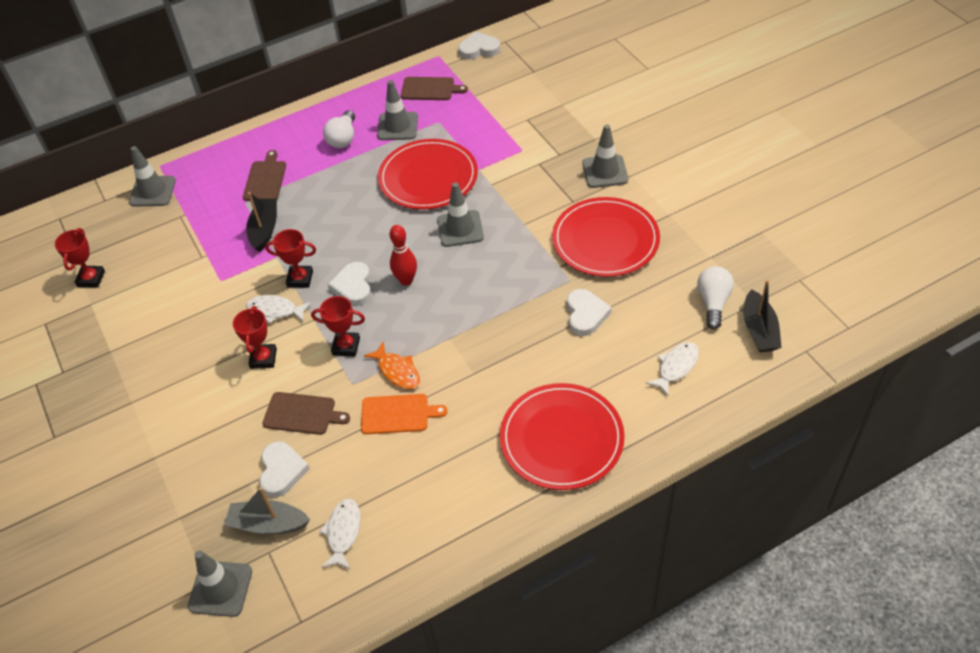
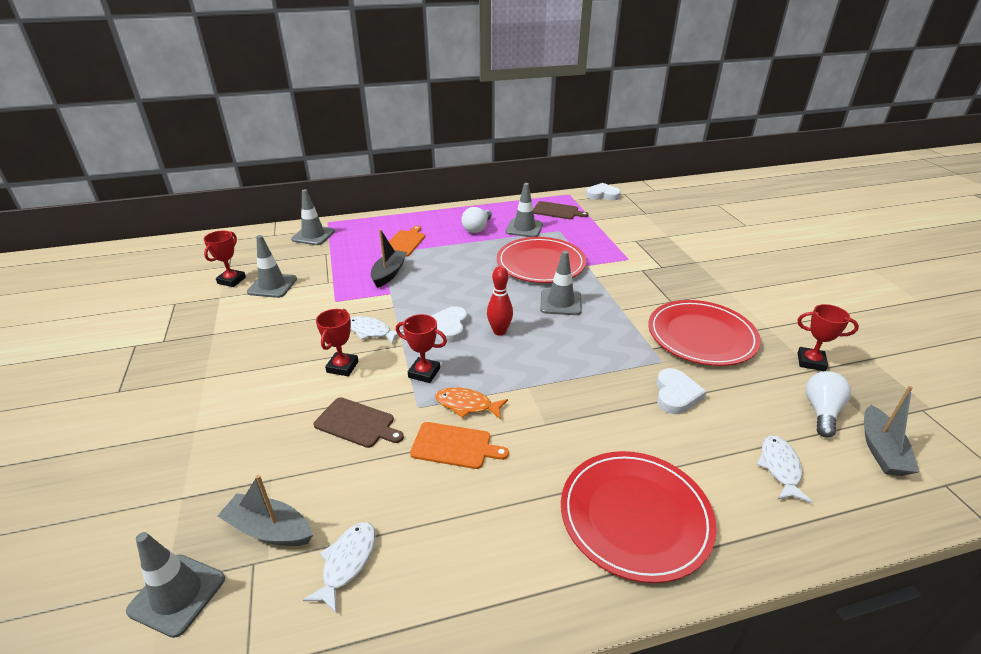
camera: 10 degrees right, 15 degrees down
brown cutting board [243,150,286,201] -> orange cutting board [381,226,425,257]
white heart [259,441,310,497] -> none
red trophy [265,229,316,288] -> red trophy moved to [797,304,859,371]
orange fish [364,341,420,389] -> orange fish turned 135 degrees clockwise [435,387,508,420]
grey traffic cone [582,124,628,188] -> grey traffic cone moved to [247,235,297,298]
white fish [646,342,699,397] -> white fish turned 45 degrees counterclockwise [757,435,813,503]
black boat [744,280,782,352] -> grey boat [864,386,919,476]

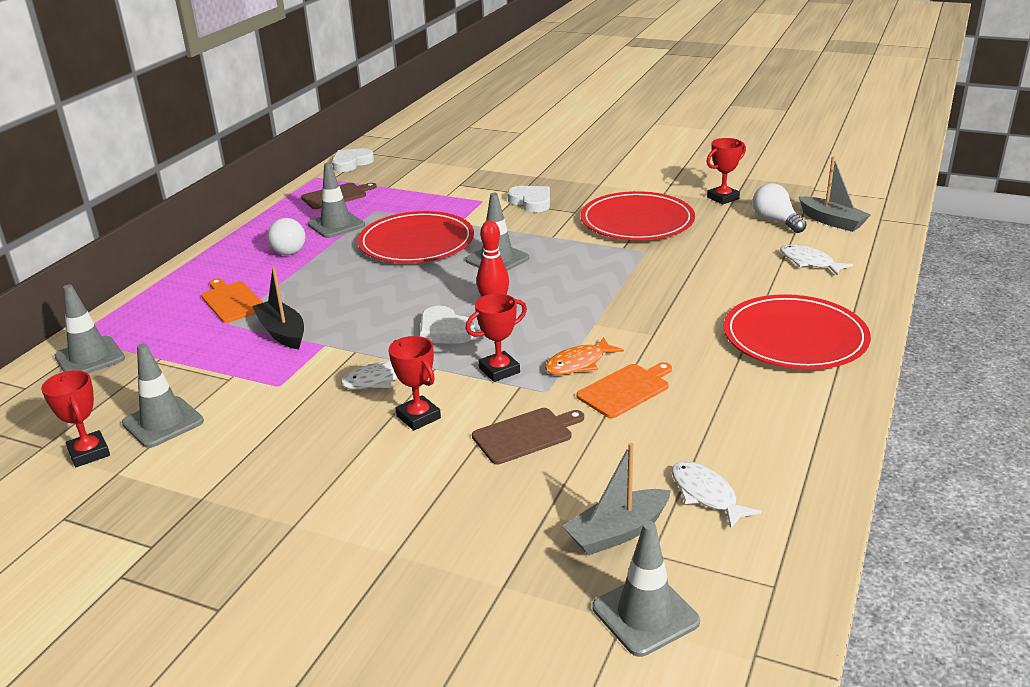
camera: 50 degrees left, 5 degrees down
white heart [656,368,707,414] -> white heart moved to [508,186,550,212]

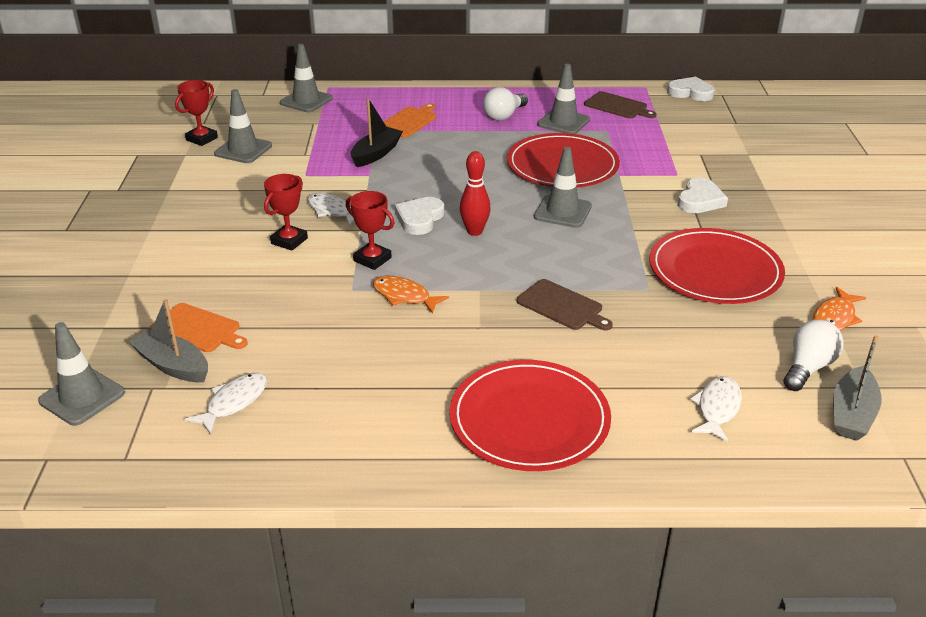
camera: 65 degrees right, 5 degrees up
brown cutting board [472,408,584,464] -> brown cutting board moved to [517,279,613,330]
orange cutting board [576,362,672,418] -> orange cutting board moved to [150,303,248,352]
red trophy [706,138,746,205] -> orange fish [813,287,866,331]

